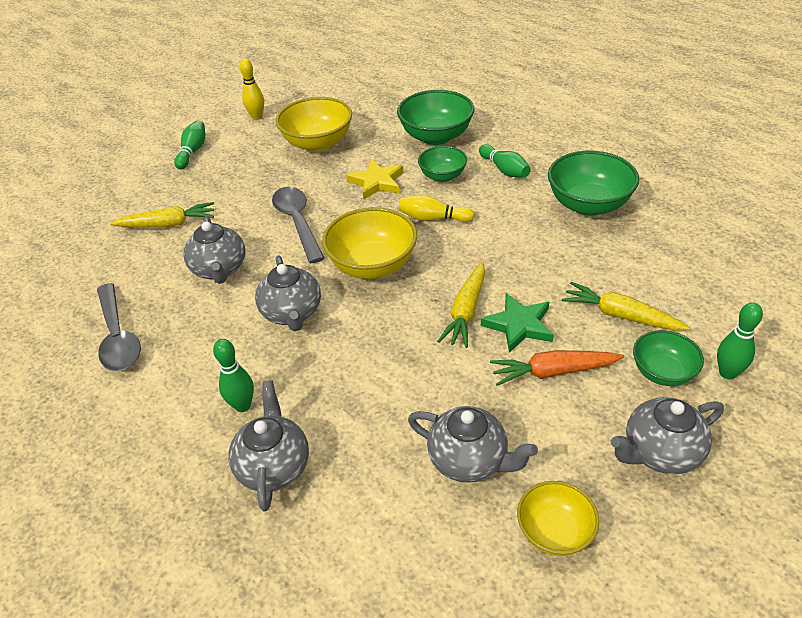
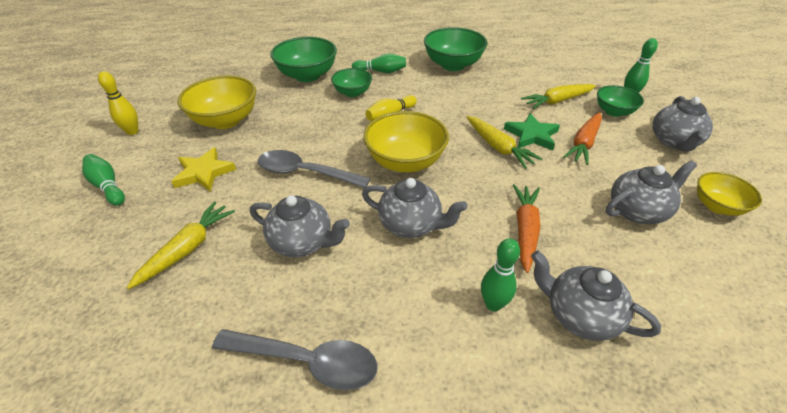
camera: 55 degrees left, 0 degrees up
yellow star [346,159,404,200] -> yellow star moved to [171,147,236,192]
none -> orange carrot [513,184,541,273]

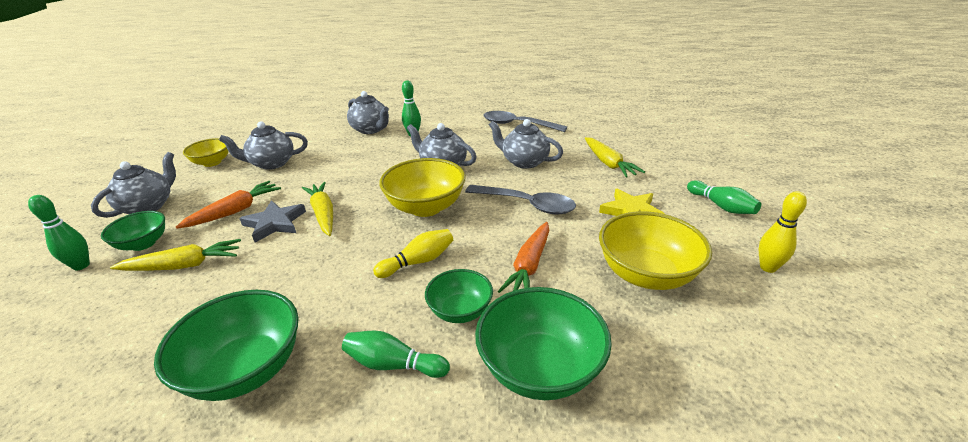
camera: 170 degrees left, 10 degrees down
yellow carrot [127,201,235,289] -> yellow carrot turned 60 degrees counterclockwise [585,137,645,178]
green star [504,113,560,150] -> grey star [239,200,306,243]
orange carrot [513,184,541,273] -> orange carrot moved to [498,222,549,293]

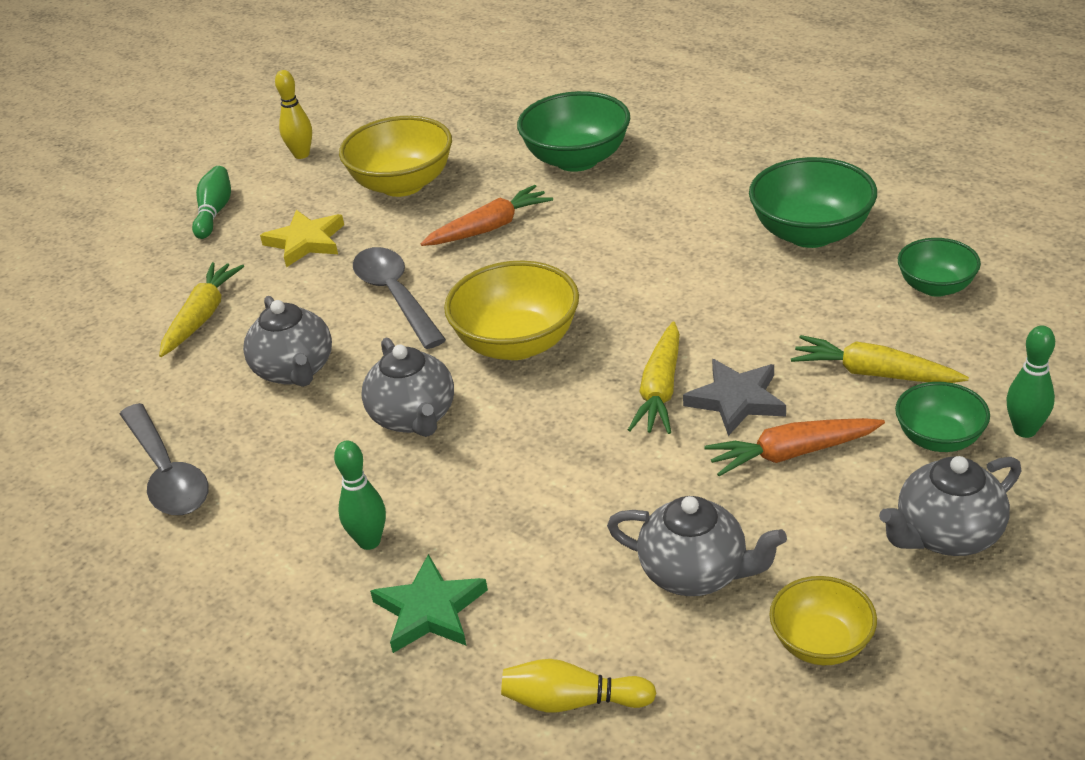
camera: 140 degrees left, 5 degrees up
green bowling pin [342,331,450,378] -> none
grey teapot [347,91,389,134] -> green star [370,554,488,653]
yellow bowling pin [373,229,453,278] -> yellow bowling pin moved to [501,659,657,712]
green bowl [425,269,493,323] -> green bowl moved to [898,238,981,297]

